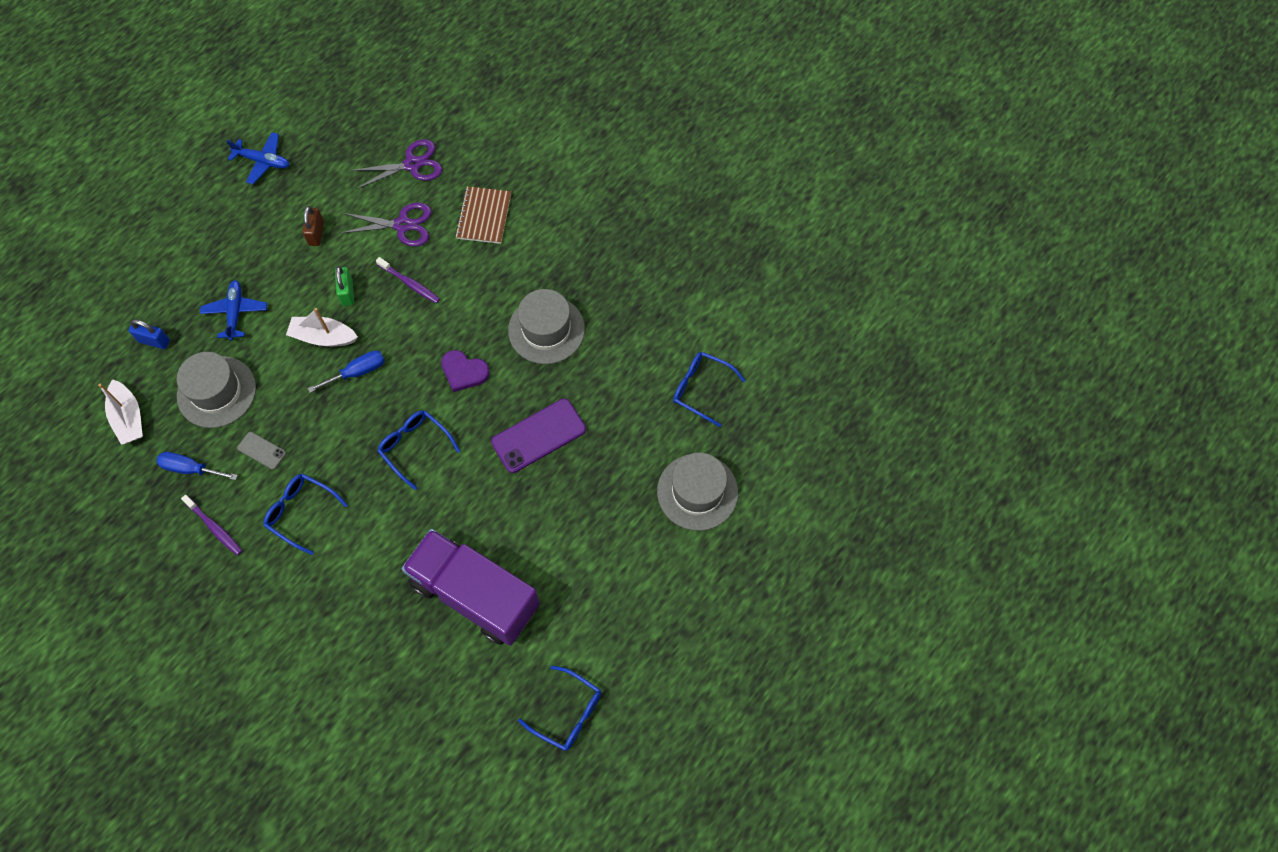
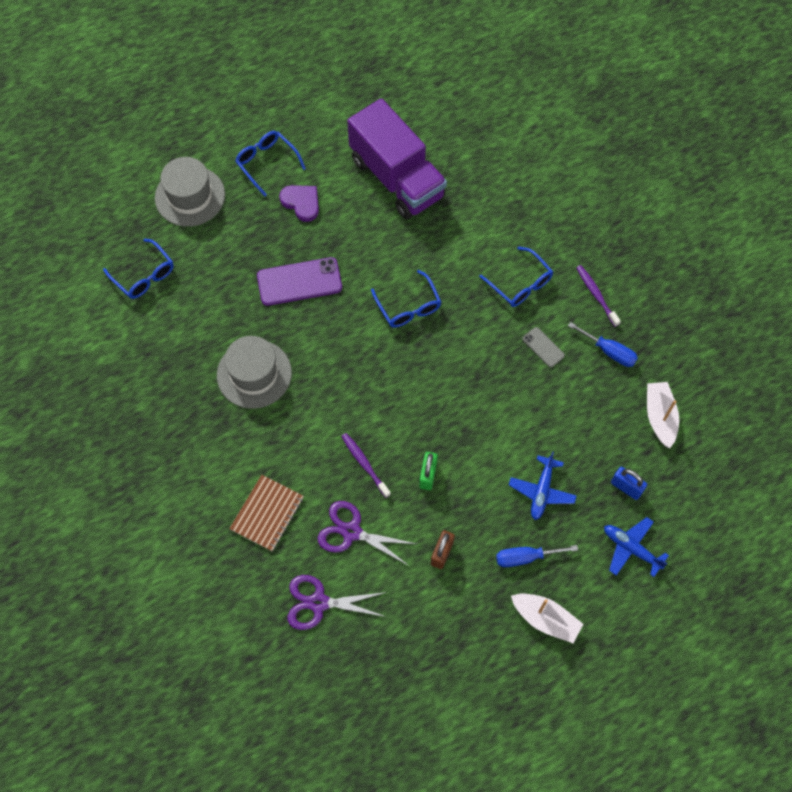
camera: 160 degrees left, 0 degrees up
grey hat [177,352,256,428] -> none
blue plane [227,132,290,184] -> blue plane moved to [604,517,669,577]
white boat [286,308,358,347] -> white boat moved to [511,594,583,644]
blue screwdriver [308,350,385,393] -> blue screwdriver moved to [496,545,578,567]
purple heart [441,350,490,392] -> purple heart moved to [279,185,319,222]
blue glasses [518,666,601,751] -> blue glasses moved to [235,131,306,197]

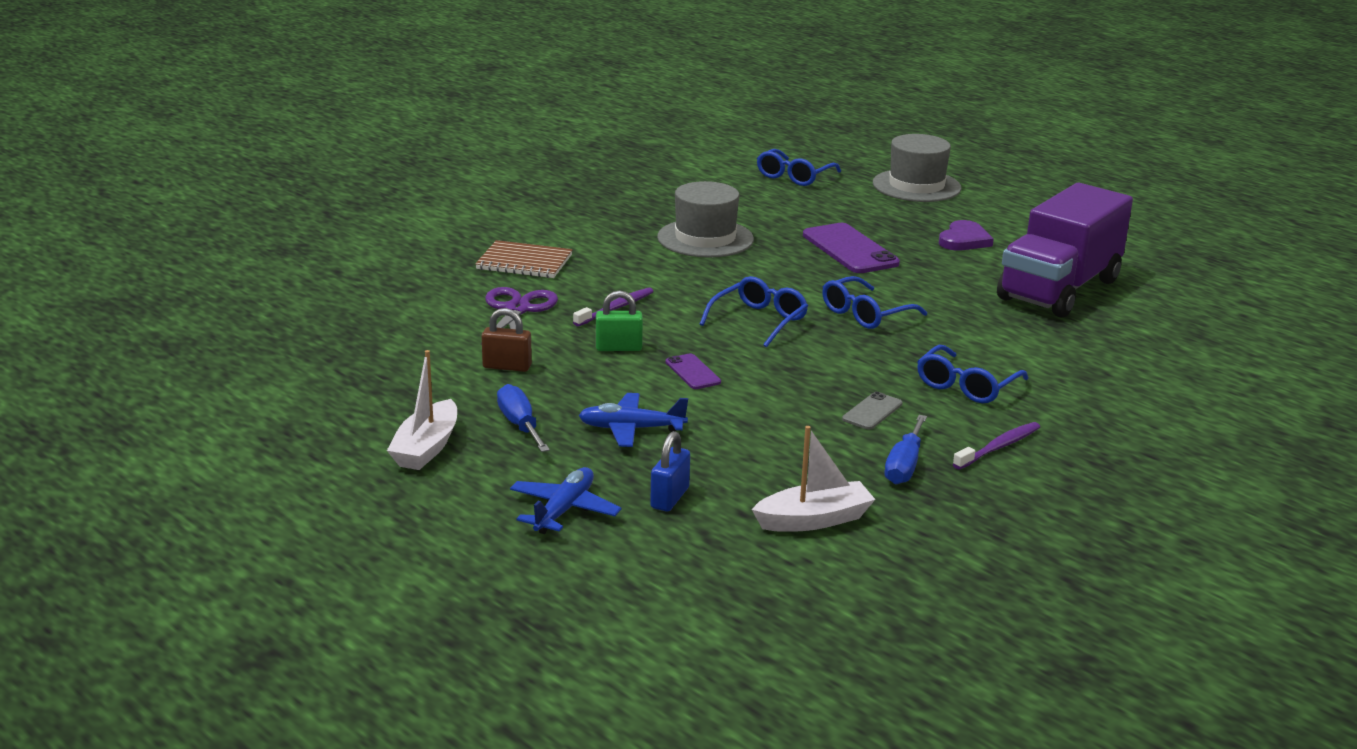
camera: 75 degrees right, 40 degrees down
blue glasses [235,131,306,197] -> blue glasses moved to [700,276,808,348]
purple scissors [287,575,387,630] -> none
none -> purple phone [666,354,721,389]

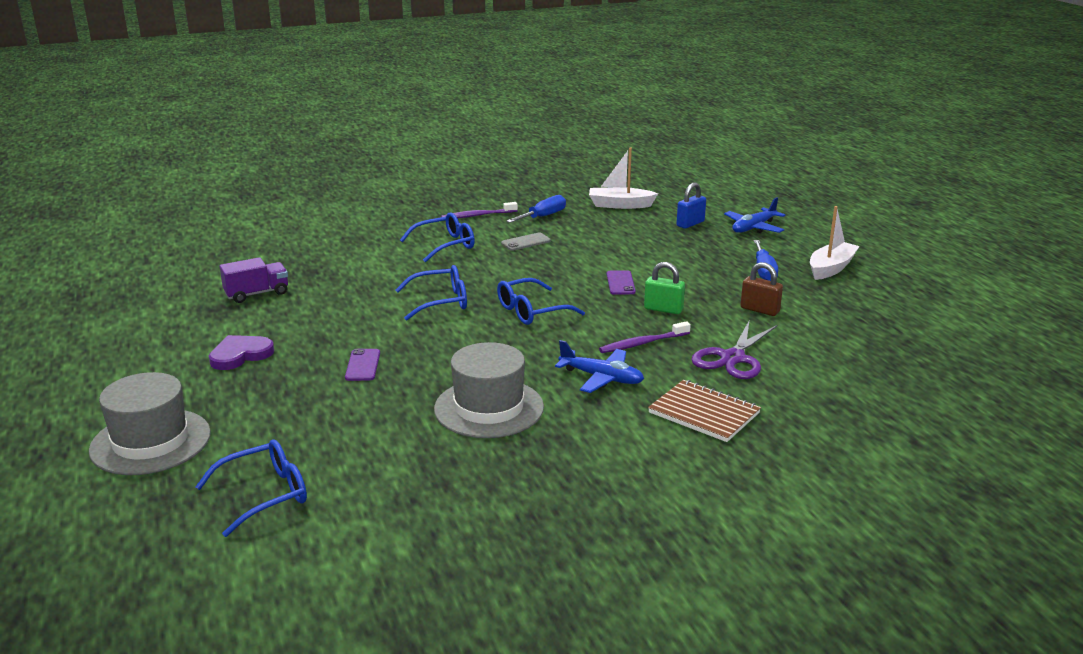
camera: 155 degrees left, 0 degrees up
blue plane [578,393,688,447] -> blue plane moved to [555,340,644,393]
purple phone [803,223,900,273] -> purple phone [345,349,380,381], size x0.52
purple truck [997,183,1133,318] -> purple truck [220,257,288,303], size x0.45

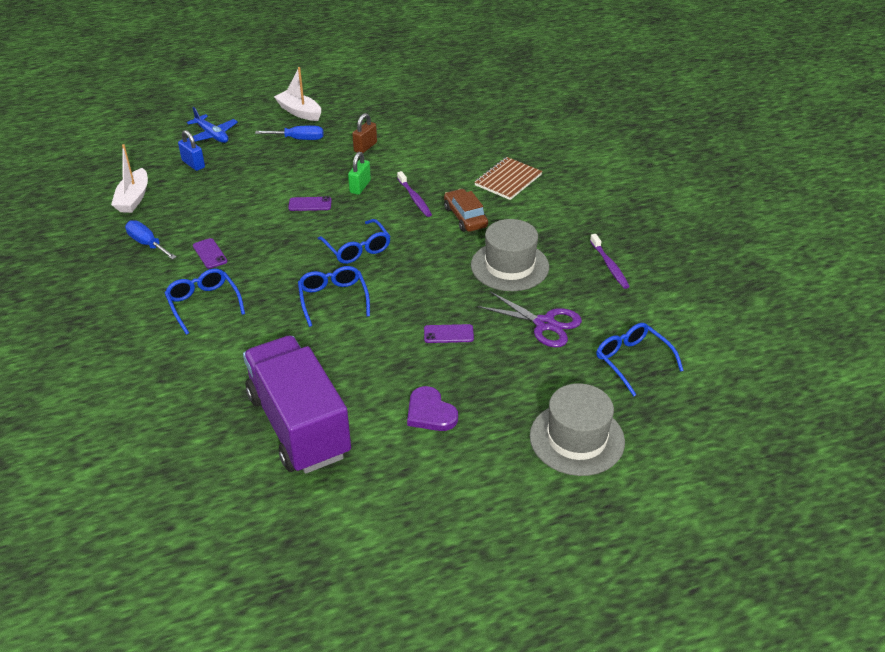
camera: 90 degrees left, 15 degrees up
purple truck [220,257,288,303] -> purple truck [243,336,351,474], size x2.24
purple toothbrush [441,202,518,218] -> purple toothbrush moved to [590,234,630,289]
grey phone [501,232,551,251] -> purple phone [193,238,228,269]
blue plane [555,340,644,393] -> brown car [444,189,488,232]
purple scissors [691,321,777,379] -> purple scissors moved to [478,291,582,348]

